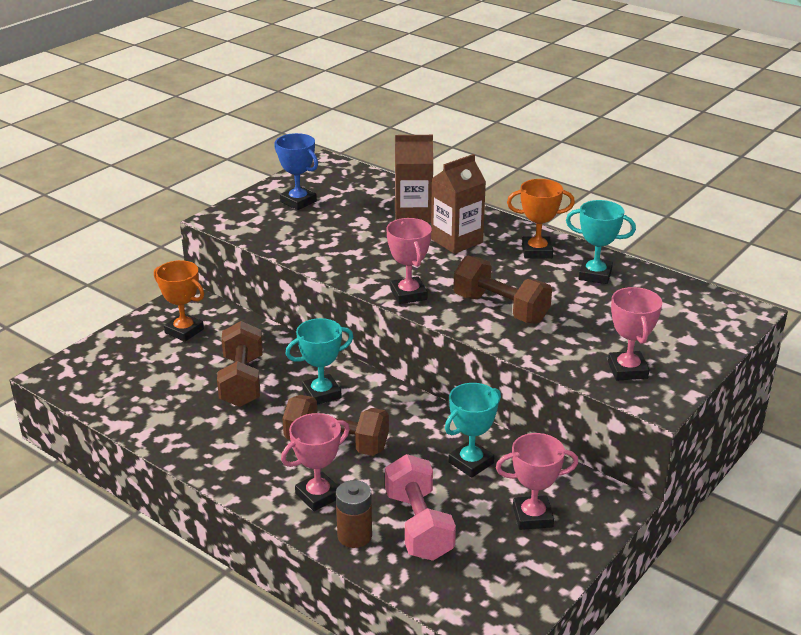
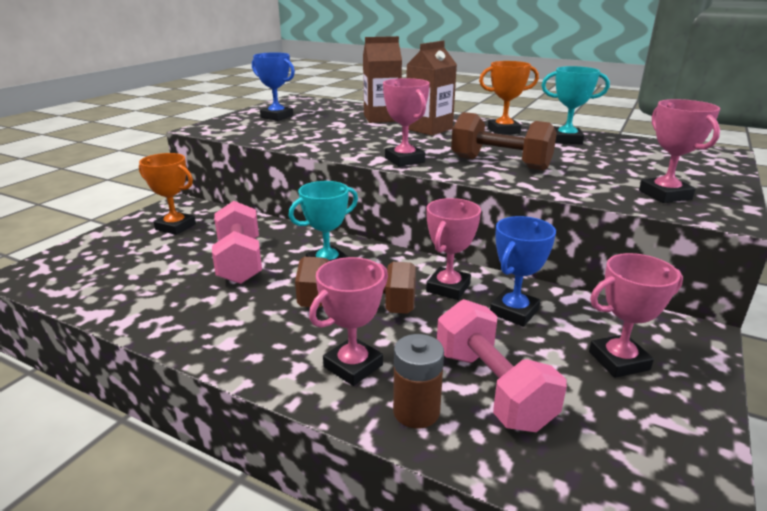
camera: 10 degrees left, 5 degrees down
brown dumbbell [217,321,263,407] -> pink dumbbell [212,201,262,284]
turquoise trophy [445,383,501,478] -> blue trophy [490,216,556,326]
none -> pink trophy [426,198,481,300]

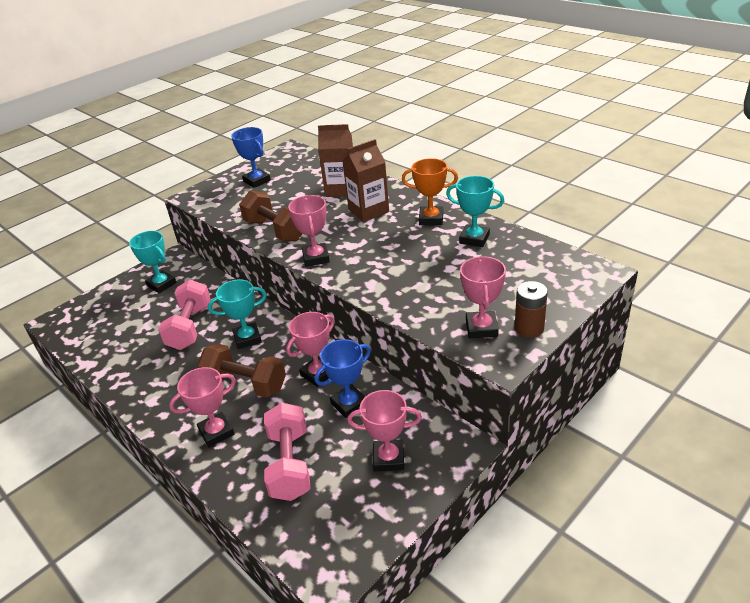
camera: 20 degrees right, 10 degrees up
orange trophy [139,153,196,235] -> turquoise trophy [129,231,176,293]
brown battery [393,334,444,429] -> brown battery moved to [515,281,548,338]
brown dumbbell [451,112,557,170] -> brown dumbbell moved to [239,191,302,241]

